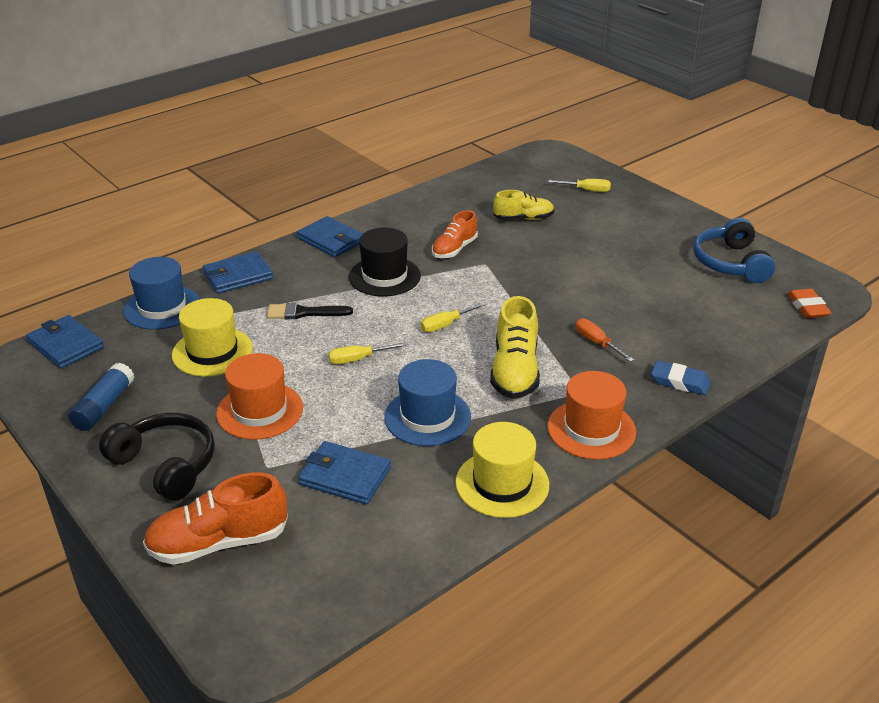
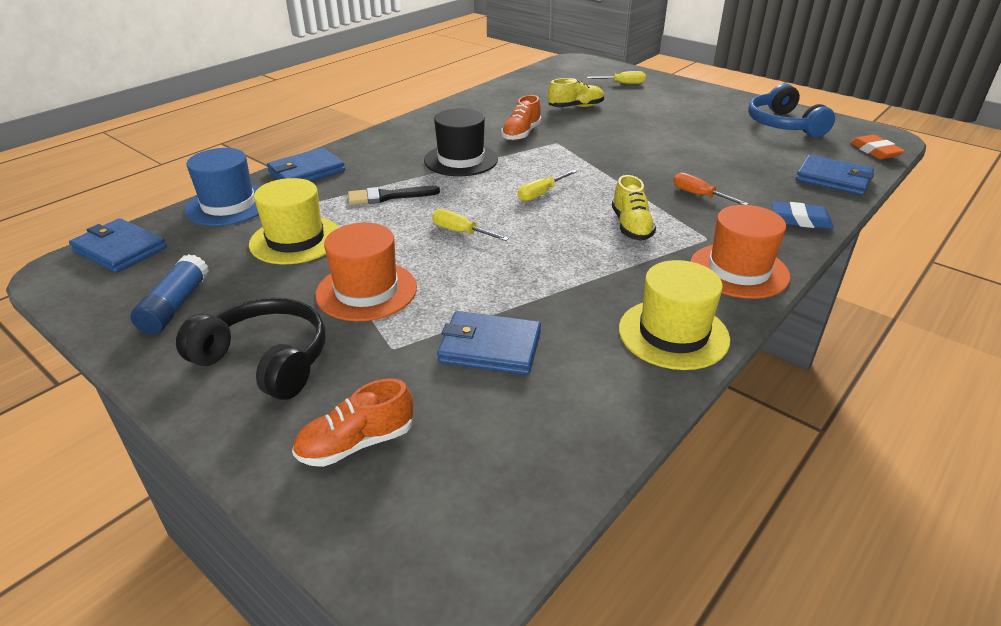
camera: 10 degrees left, 0 degrees up
orange shoe [143,472,288,565] -> orange shoe [292,378,413,467], size x0.66
blue wallet [297,216,363,257] -> blue wallet moved to [796,155,874,195]
yellow screwdriver [328,342,407,364] -> yellow screwdriver turned 60 degrees clockwise [432,209,509,241]
blue hat [384,359,471,446] -> none
yellow shoe [490,296,540,399] -> yellow shoe [612,175,656,241], size x0.66

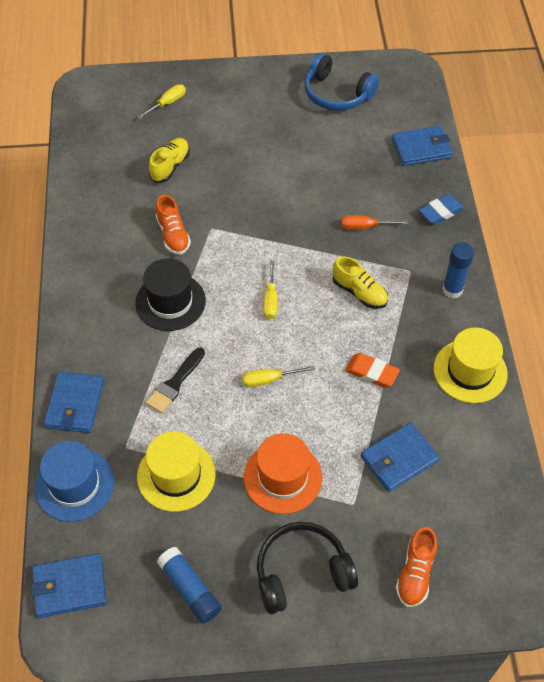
camera: 45 degrees left, 20 degrees up
orange hat [690,205,790,299] -> blue glue stick [442,242,474,298]
orange eraser [850,135,905,159] -> orange eraser moved to [345,353,400,388]

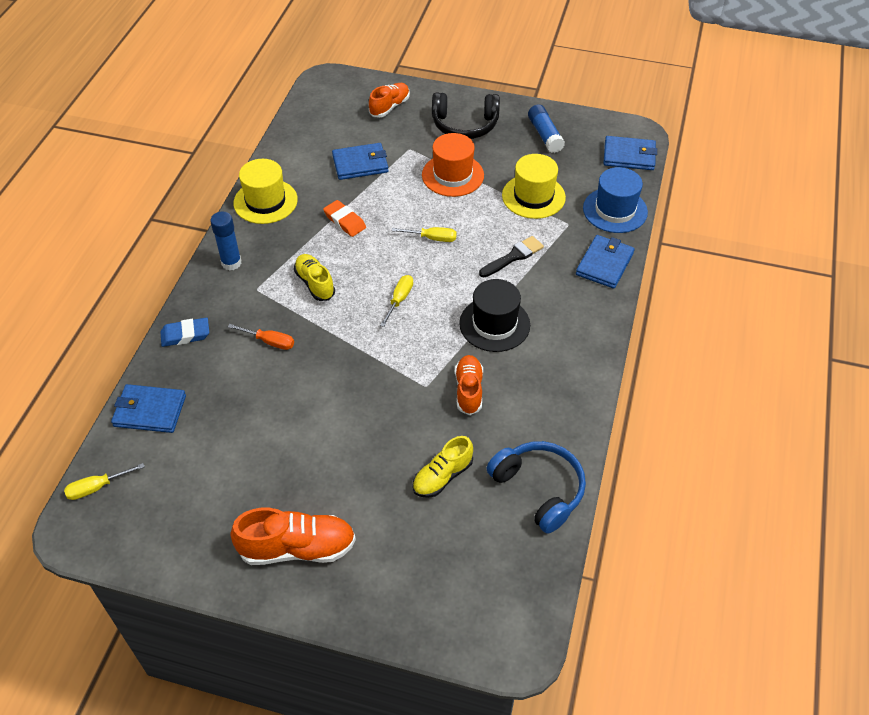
camera: 160 degrees left, 5 degrees down
yellow screwdriver [137,84,186,119] -> yellow screwdriver moved to [64,463,145,500]
blue headphones [304,53,379,111] -> blue headphones moved to [486,441,586,534]
none -> orange shoe [230,508,356,565]

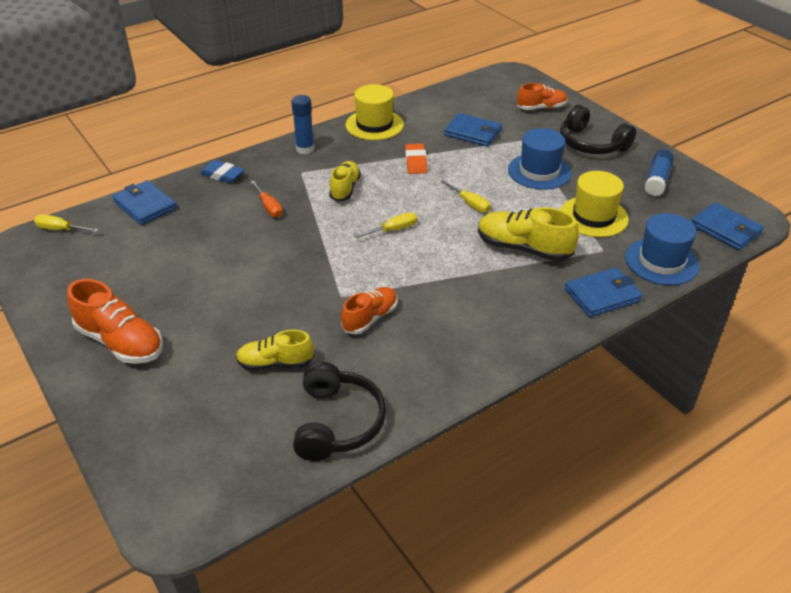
camera: 40 degrees right, 10 degrees down
orange hat [422,133,484,197] -> blue hat [508,128,571,190]
black hat [459,279,530,352] -> none
black brush [479,236,544,277] -> yellow shoe [478,207,579,261]
blue headphones [486,441,586,534] -> black headphones [293,362,386,461]

